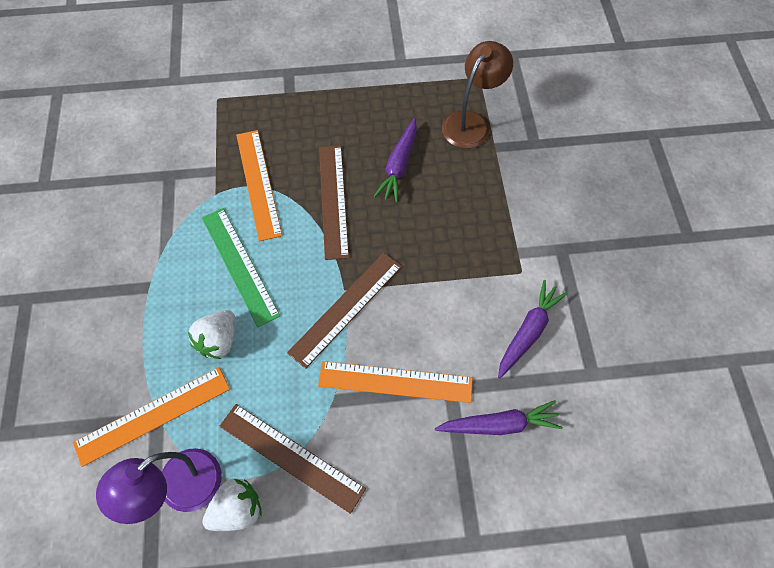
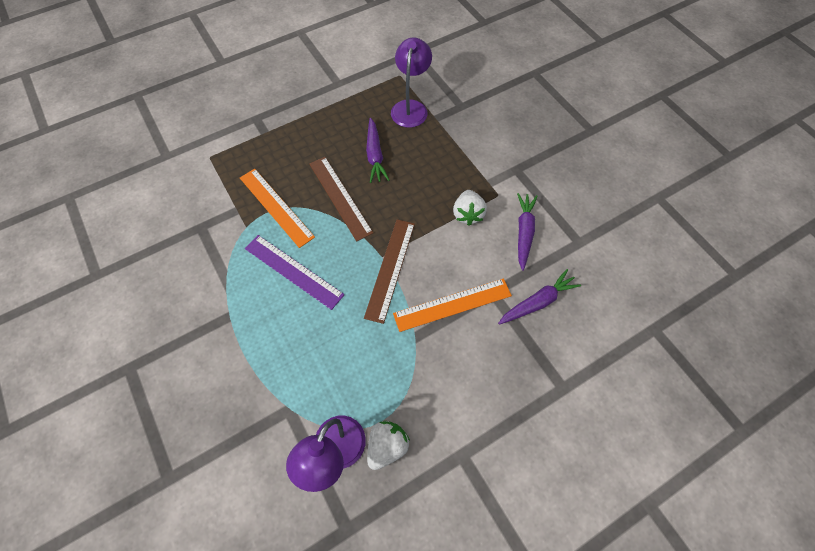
camera: 25 degrees left, 0 degrees up
orange ruler [73,367,230,467] -> none
white strawberry [188,310,235,359] -> white strawberry moved to [453,190,487,226]
green ruler [202,208,280,327] -> purple ruler [245,235,345,310]
brown ruler [219,404,366,514] -> none
brown lamp [442,41,513,149] -> purple lamp [391,37,432,128]

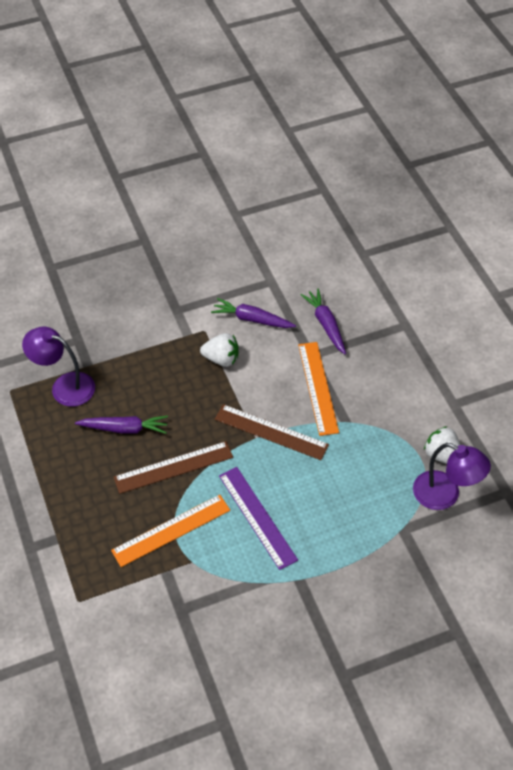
camera: 80 degrees left, 10 degrees down
purple ruler [245,235,345,310] -> purple ruler turned 75 degrees counterclockwise [219,467,298,570]

